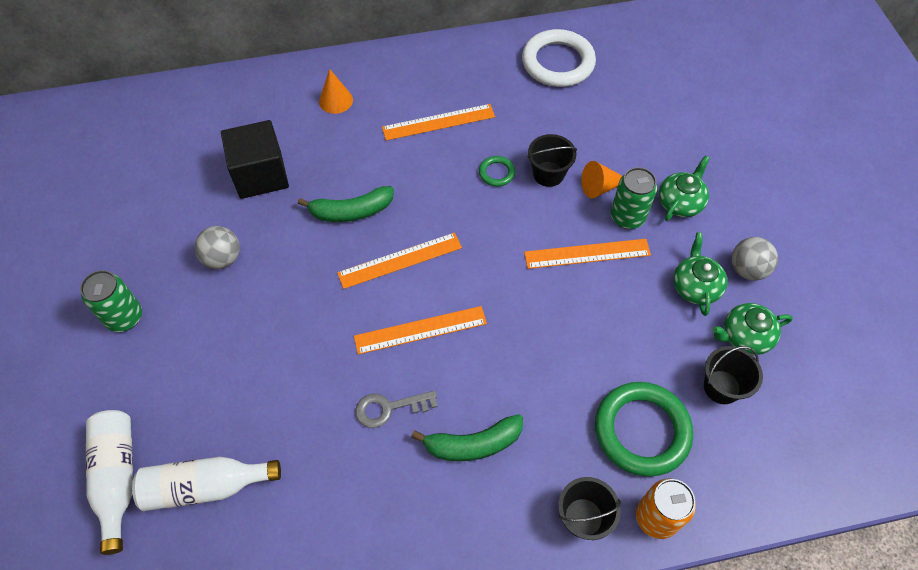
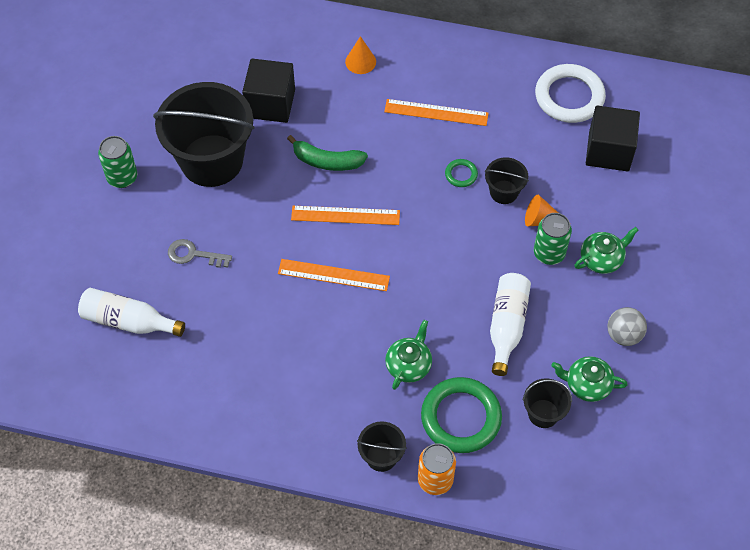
camera: 25 degrees right, 0 degrees up
white bottle [86,410,133,555] -> white bottle moved to [490,273,531,376]
grey ball [194,226,240,269] -> black bucket [153,82,255,187]
grey key [356,390,438,428] -> grey key moved to [168,239,232,268]
green banana [411,414,523,461] -> none
orange ruler [524,239,651,269] -> none
green teapot [674,233,727,316] -> green teapot moved to [385,320,432,390]
none -> black cube [586,105,640,171]

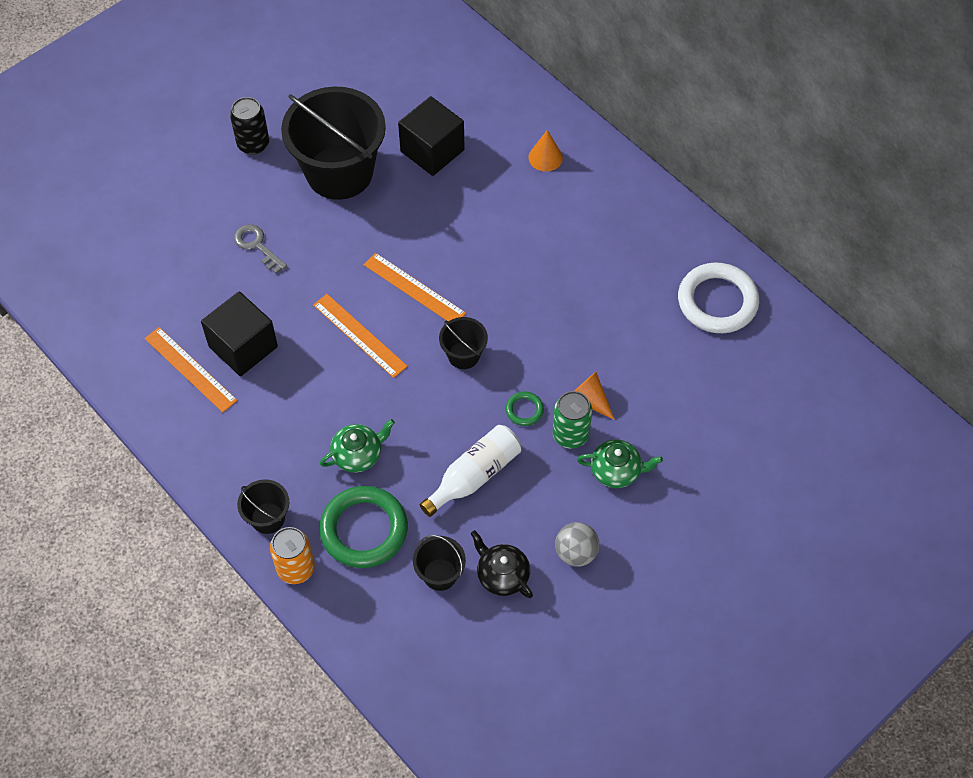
camera: 35 degrees right, 0 degrees up
white bottle [78,288,185,337] -> none
green can [98,136,137,188] -> black can [230,97,269,155]
green banana [287,135,368,171] -> none
orange ruler [384,99,489,126] -> orange ruler moved to [144,327,237,412]
green ring [445,159,478,187] -> green ring moved to [506,391,544,426]
black bucket [485,157,529,204] -> black bucket moved to [439,317,488,369]
green teapot [551,356,628,402] -> black teapot [471,530,533,598]
black cube [586,105,640,171] -> black cube moved to [201,291,278,376]

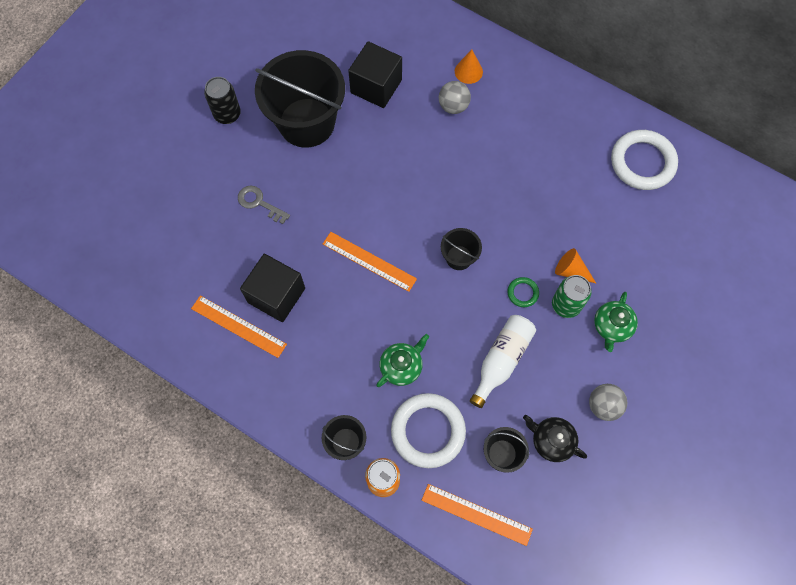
camera: 15 degrees left, 10 degrees up
green ring [319,486,408,568] -> white ring [391,393,466,468]
orange ruler [364,253,466,321] -> orange ruler moved to [422,484,533,546]
green teapot [577,439,663,488] -> green teapot turned 120 degrees clockwise [594,292,638,352]
none -> grey ball [439,81,471,114]

